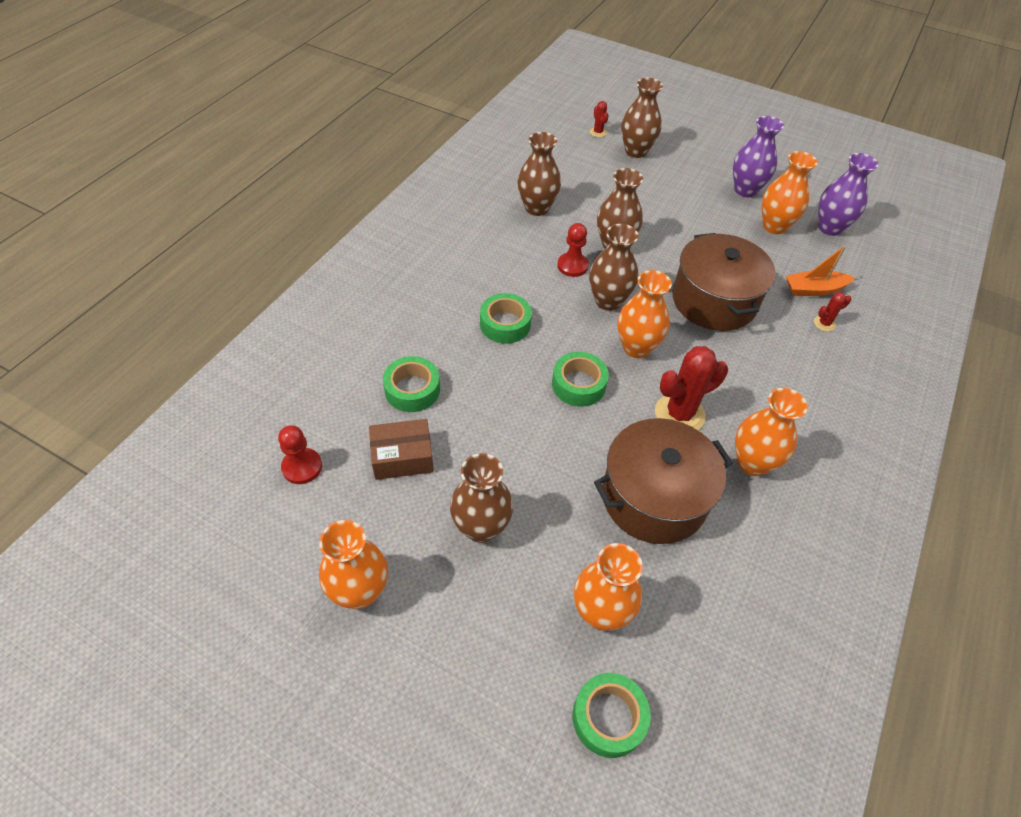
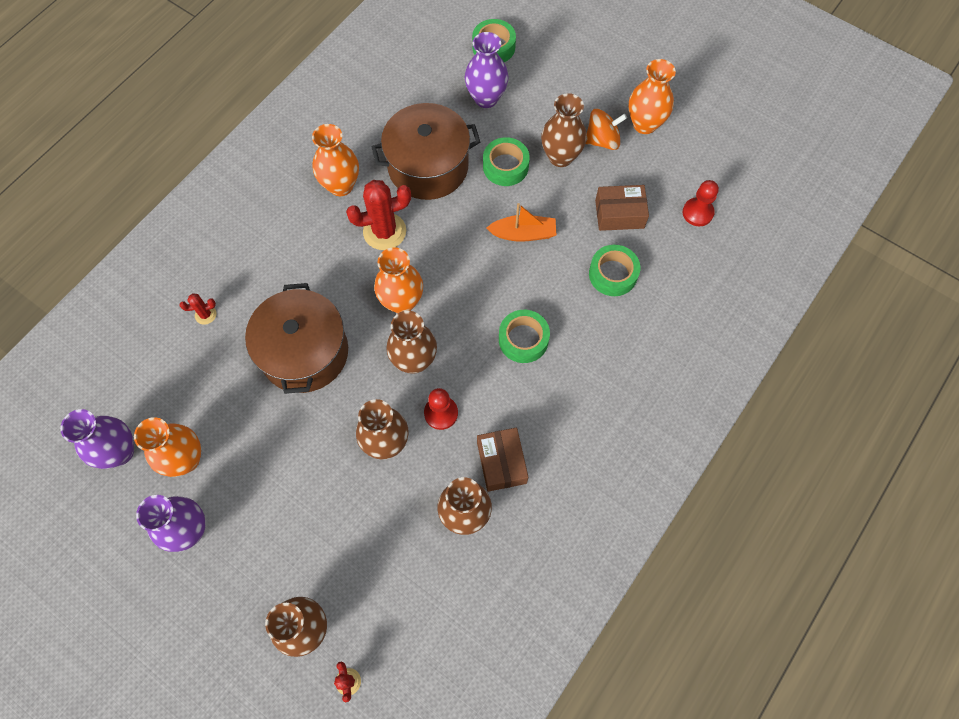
camera: 170 degrees left, 15 degrees up
green tape [552,352,609,407] -> green tape moved to [483,137,530,186]
orange vase [574,543,643,631] -> purple vase [465,32,508,108]
orange boat [786,246,855,296] -> orange boat moved to [487,203,556,242]
none -> brown box [477,428,528,492]
none -> orange spinning top [586,109,627,150]

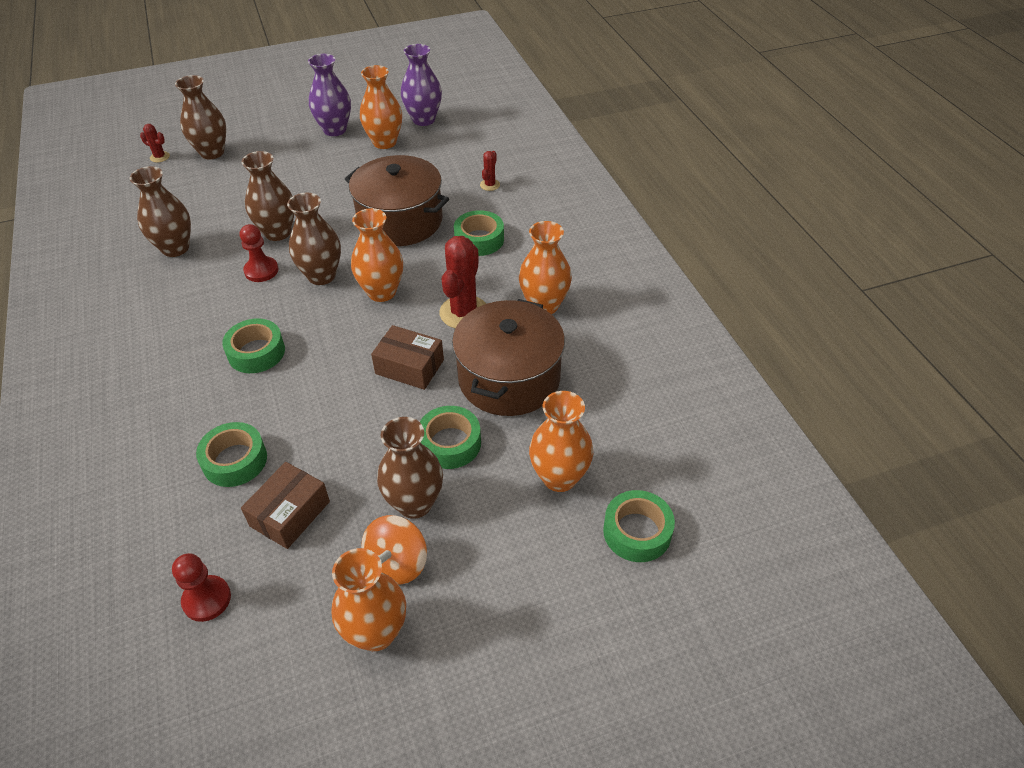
camera: 125 degrees right, 20 degrees down
purple vase [465,32,508,108] -> orange vase [529,391,593,492]
brown box [477,428,528,492] -> brown box moved to [371,325,444,390]
orange boat [487,203,556,242] -> none
none -> green tape [454,210,504,256]

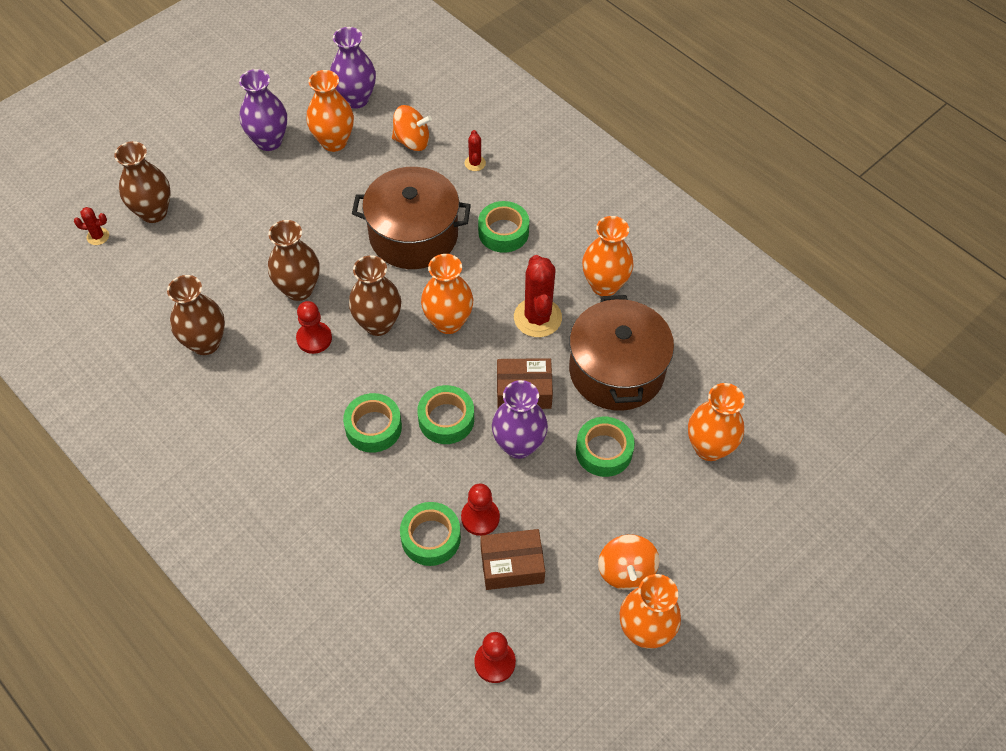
camera: 25 degrees left, 10 degrees up
brown box [241,462,330,549] -> brown box turned 75 degrees clockwise [480,529,545,590]
brown vase [377,417,443,519] -> none
green tape [603,490,675,562] -> green tape moved to [417,385,474,444]
none -> orange spinning top [392,105,432,151]
none -> red pawn [461,483,500,536]
none -> purple vase [492,380,548,459]

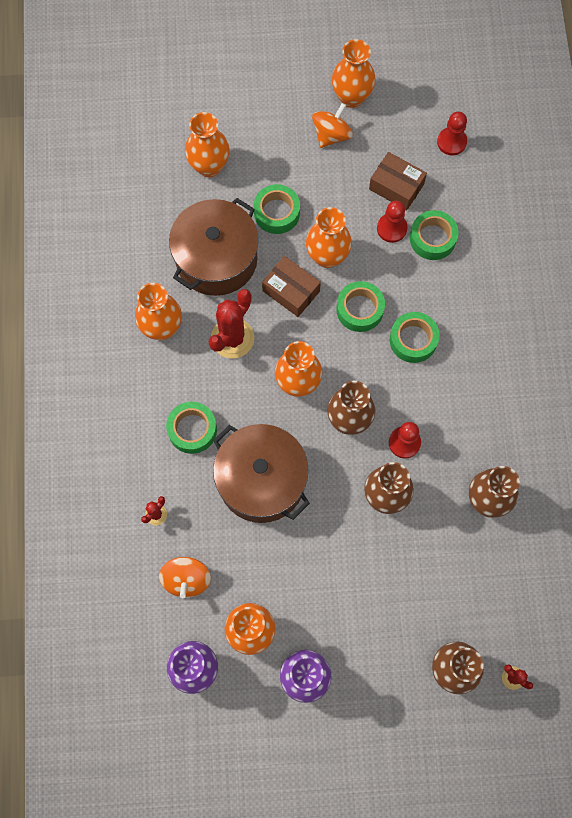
camera: 140 degrees left, 15 degrees up
orange spinning top [392,105,432,151] -> orange spinning top turned 135 degrees counterclockwise [159,557,211,598]
purple vase [492,380,548,459] -> orange vase [306,207,352,268]

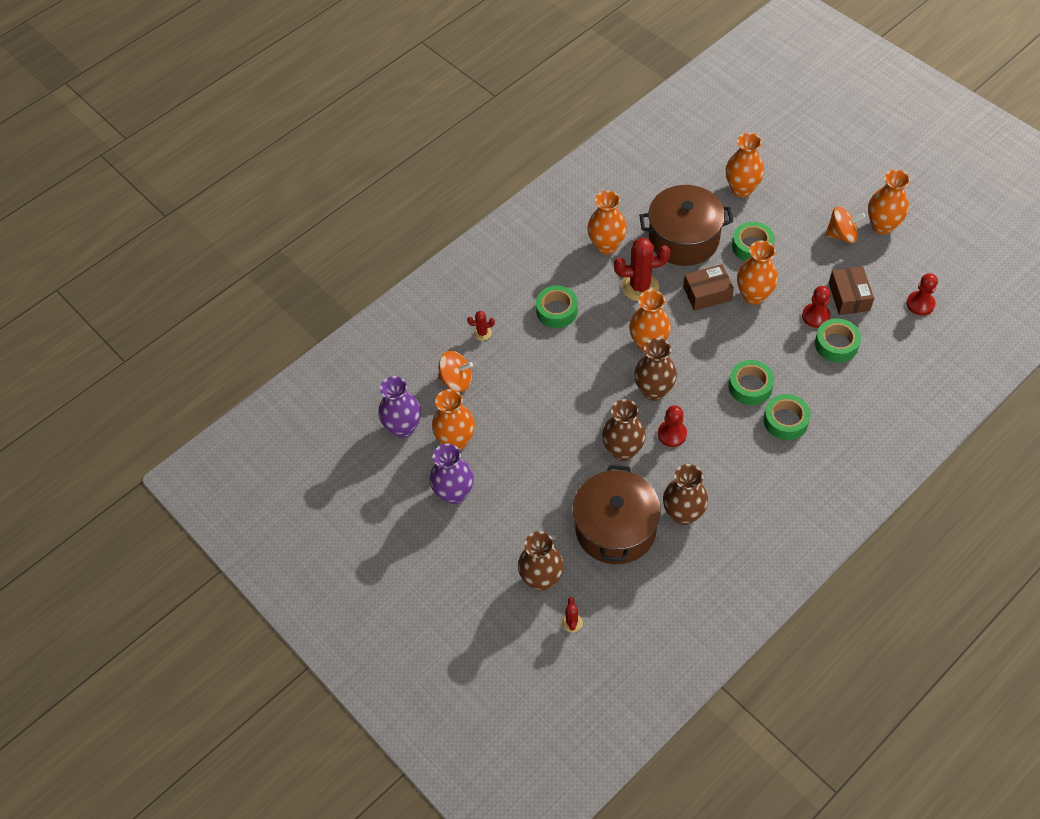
camera: 55 degrees right, 15 degrees down
orange spinning top [159,557,211,598] -> orange spinning top turned 135 degrees counterclockwise [438,351,473,392]
brown pot [213,424,310,523] -> brown pot moved to [573,465,661,564]
brown box [262,256,321,317] -> brown box turned 75 degrees clockwise [683,264,734,311]
green tape [336,281,385,332] -> green tape moved to [764,394,811,440]

